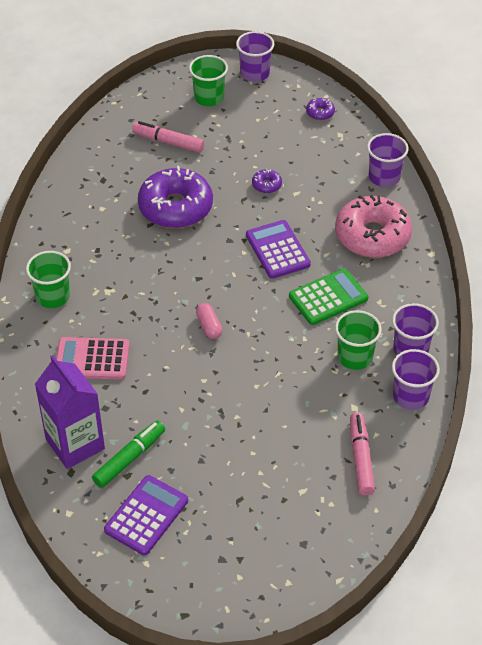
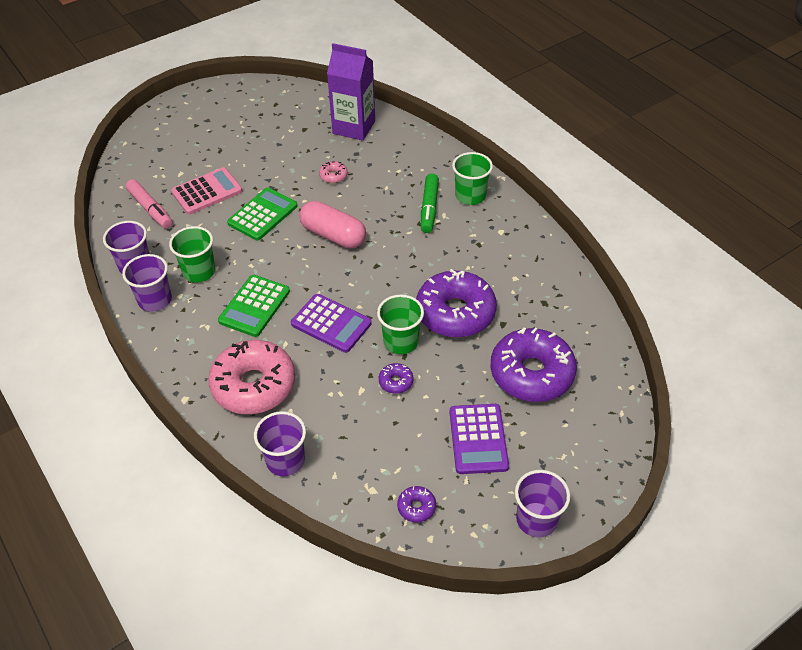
camera: 145 degrees right, 0 degrees up
pink calculator [56,337,130,380] -> pink calculator moved to [171,167,242,215]
green marker [92,420,165,488] -> green marker moved to [421,173,439,233]
purple calculator [104,475,188,555] -> purple calculator moved to [450,404,509,474]
pink marker [132,121,204,153] -> purple donut [491,327,577,402]
green cup [189,55,228,106] -> green cup moved to [377,295,424,354]
pink capsule [196,303,222,339] -> pink capsule [299,201,366,248], size x1.89
none -> green calculator [227,188,298,241]
none -> pink donut [319,161,348,183]

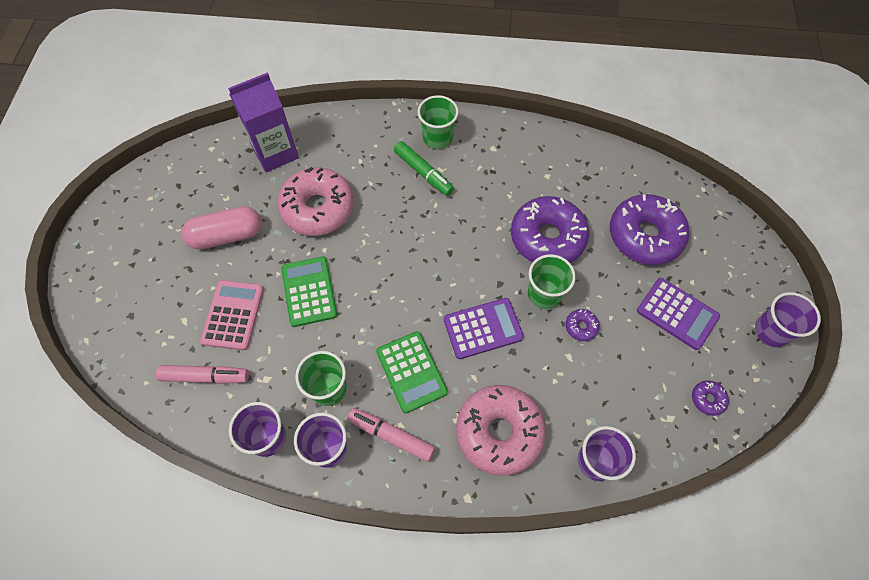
camera: 50 degrees left, 15 degrees up
pink capsule [299,201,366,248] -> pink capsule moved to [181,206,261,249]
pink donut [319,161,348,183] -> pink donut [277,167,354,236], size x2.44
none -> pink marker [347,408,435,462]

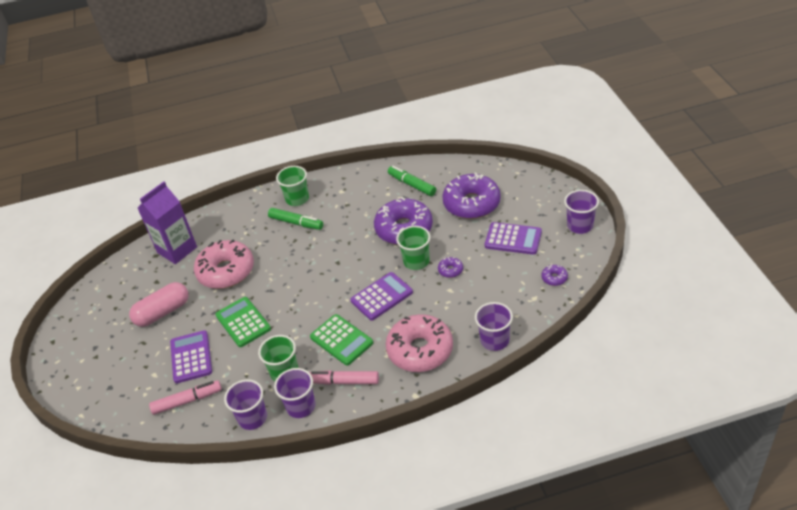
camera: 15 degrees left, 20 degrees down
pink calculator [200,280,264,350] -> purple calculator [170,330,212,383]
none -> green marker [388,166,436,196]

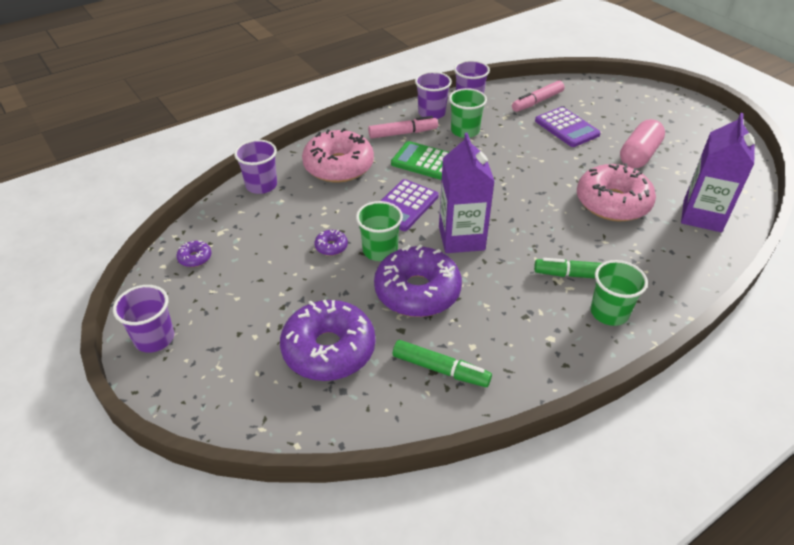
camera: 155 degrees right, 0 degrees up
green calculator [215,297,271,347] -> none
purple calculator [485,222,542,255] -> none
none -> purple carton [439,133,495,253]

